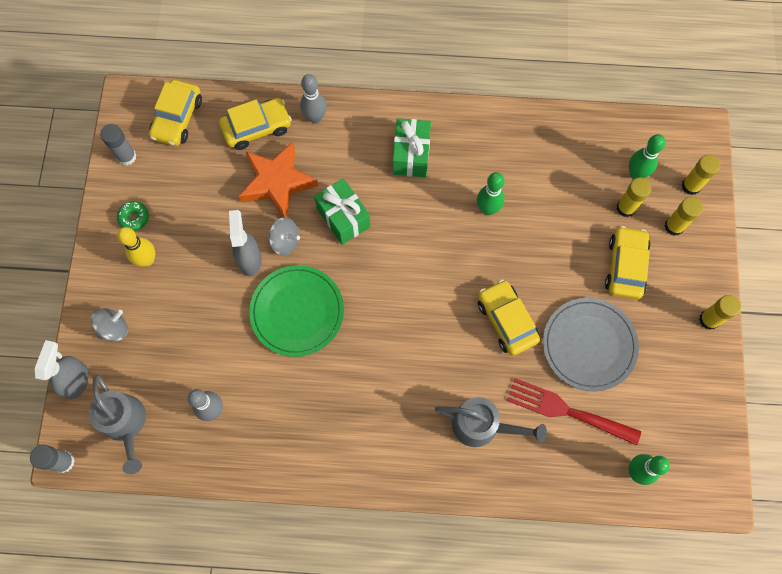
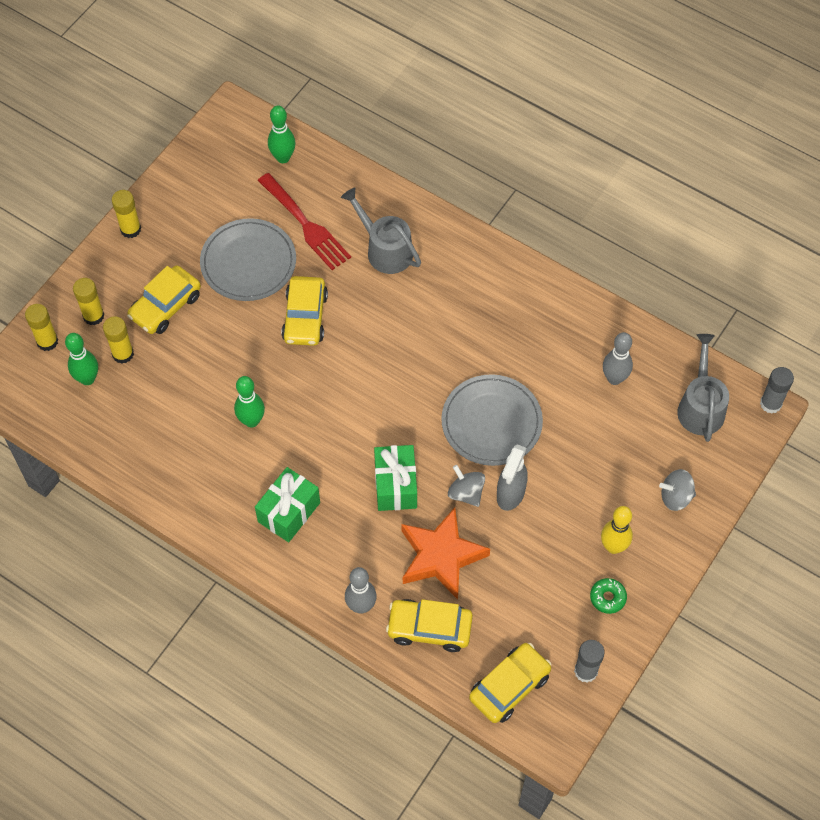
camera: 150 degrees left, 10 degrees down
grey spray bottle [35,340,89,400] -> none
green plate [249,265,344,357] -> grey plate [441,374,543,466]

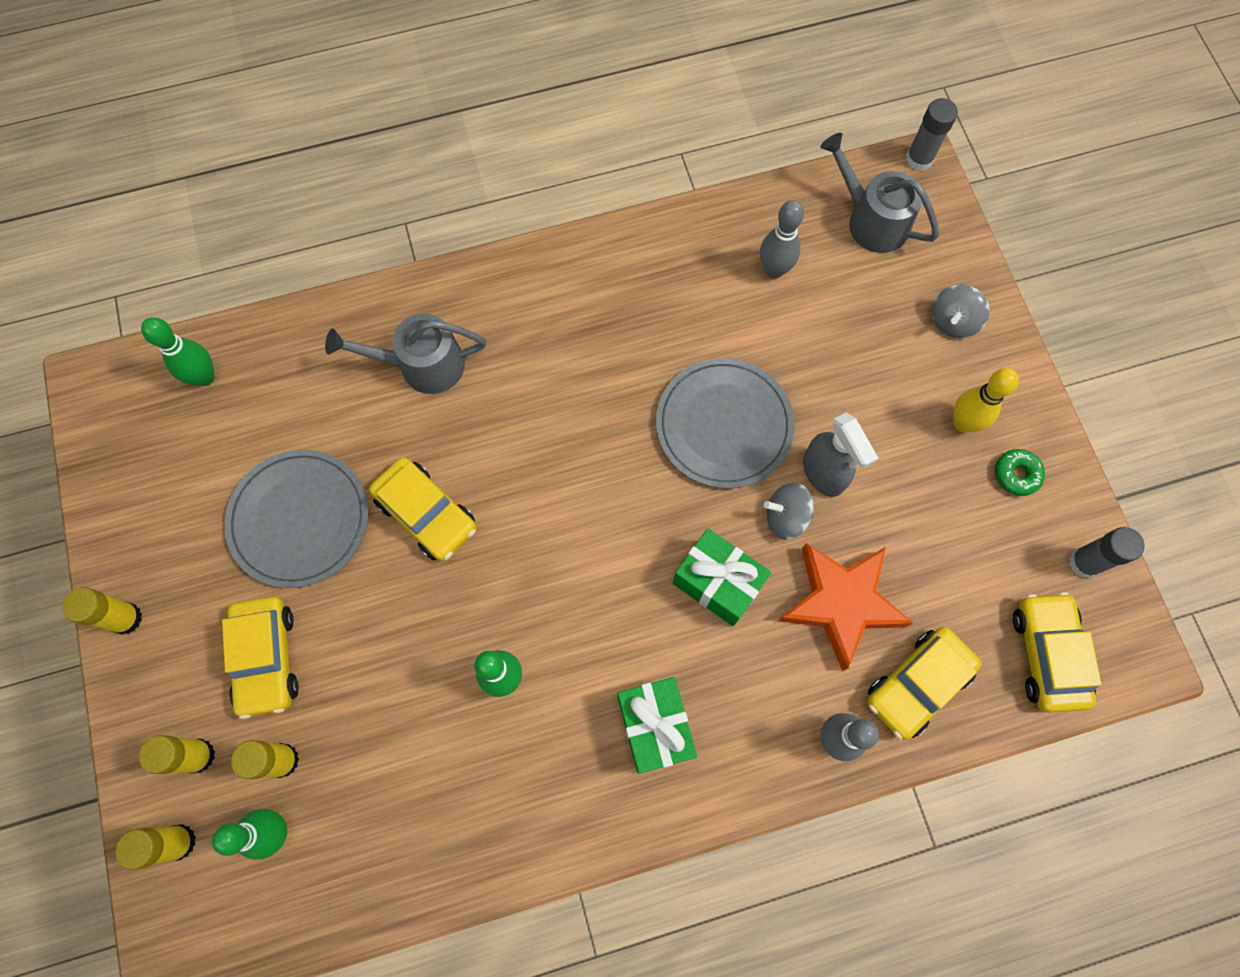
camera: 50 degrees left, 10 degrees up
red fork [258,173,351,270] -> none

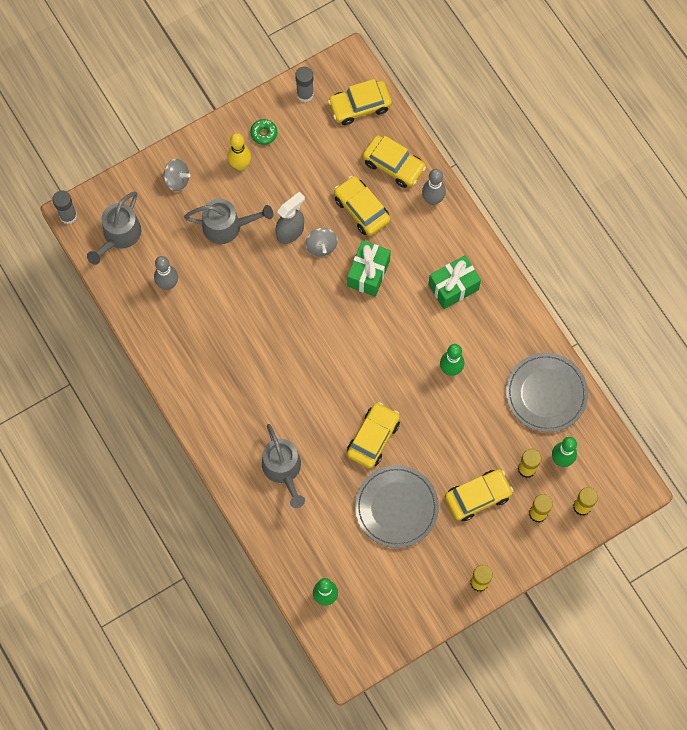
camera: 105 degrees left, 0 degrees up
grey plate [656,358,795,488] -> grey plate moved to [506,353,588,432]
orange star [778,543,913,671] -> yellow car [334,176,390,236]
none -> grey watering can [184,199,273,244]

